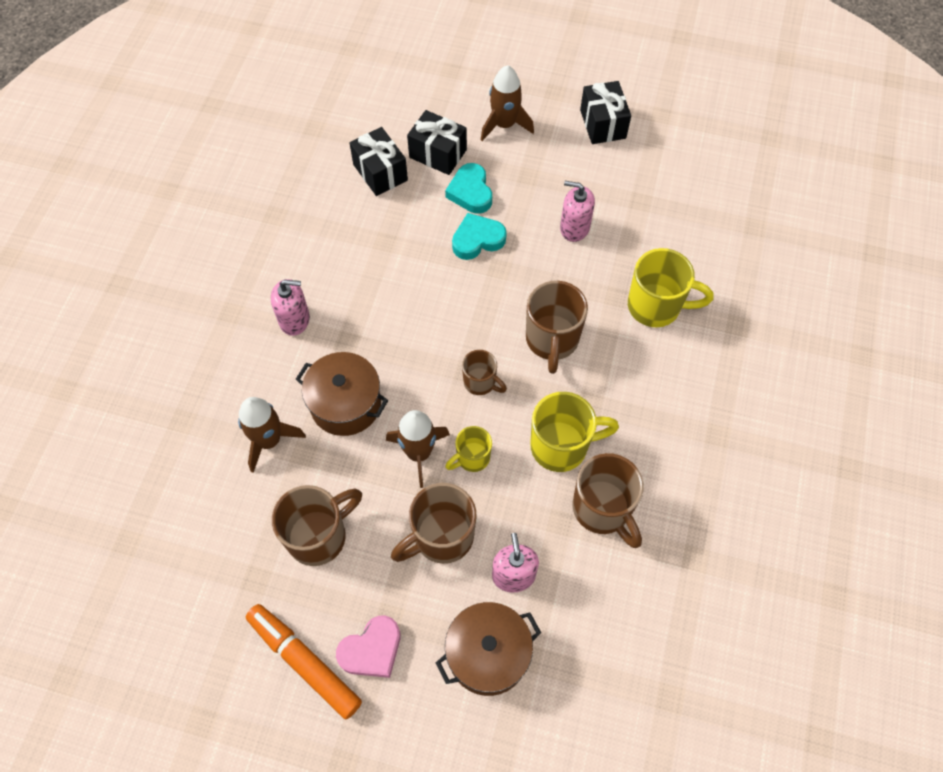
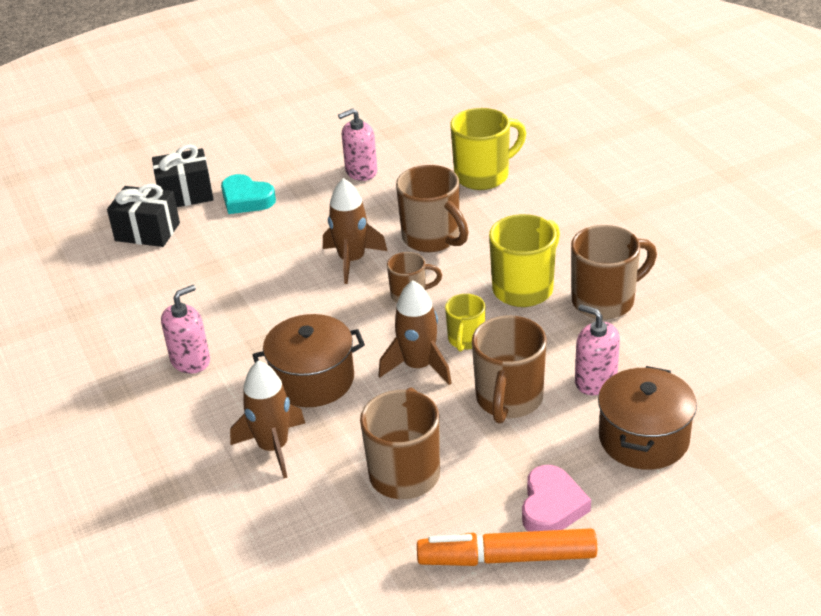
camera: 40 degrees left, 25 degrees down
turquoise heart [452,213,507,260] -> none
brown rocket [481,65,534,141] -> brown rocket moved to [323,178,387,284]
brown mug [573,453,644,548] -> brown mug turned 45 degrees counterclockwise [571,225,657,319]
black gift [580,81,631,144] -> none

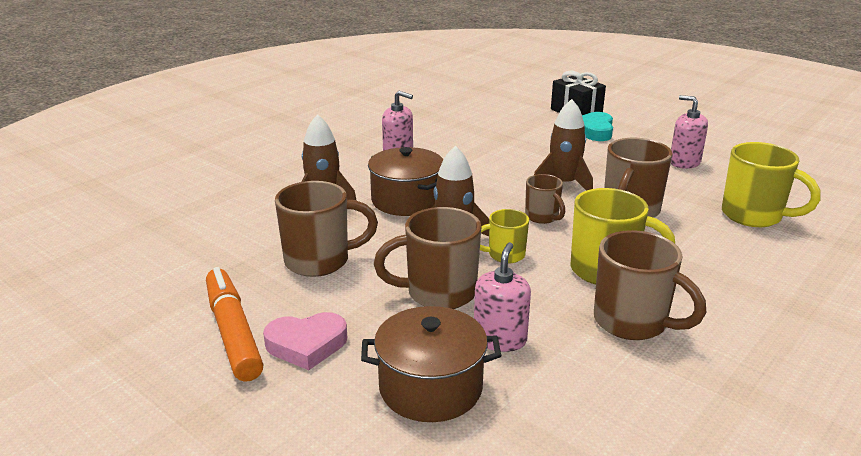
camera: 65 degrees right, 10 degrees down
black gift [107,184,180,247] -> none

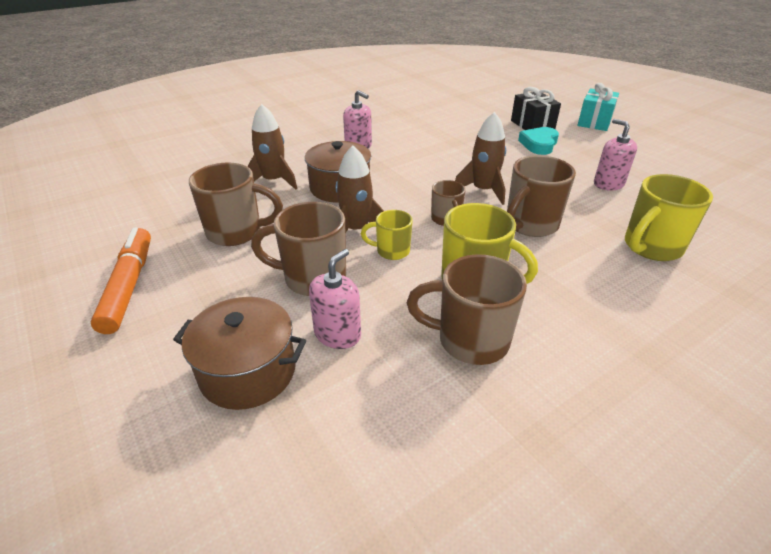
camera: 15 degrees right, 10 degrees up
pink heart [263,312,347,370] -> none
brown mug [594,230,706,340] -> brown mug turned 135 degrees clockwise [407,254,527,365]
yellow mug [722,142,821,227] -> yellow mug turned 90 degrees clockwise [625,174,713,261]
none -> turquoise gift [577,83,619,131]

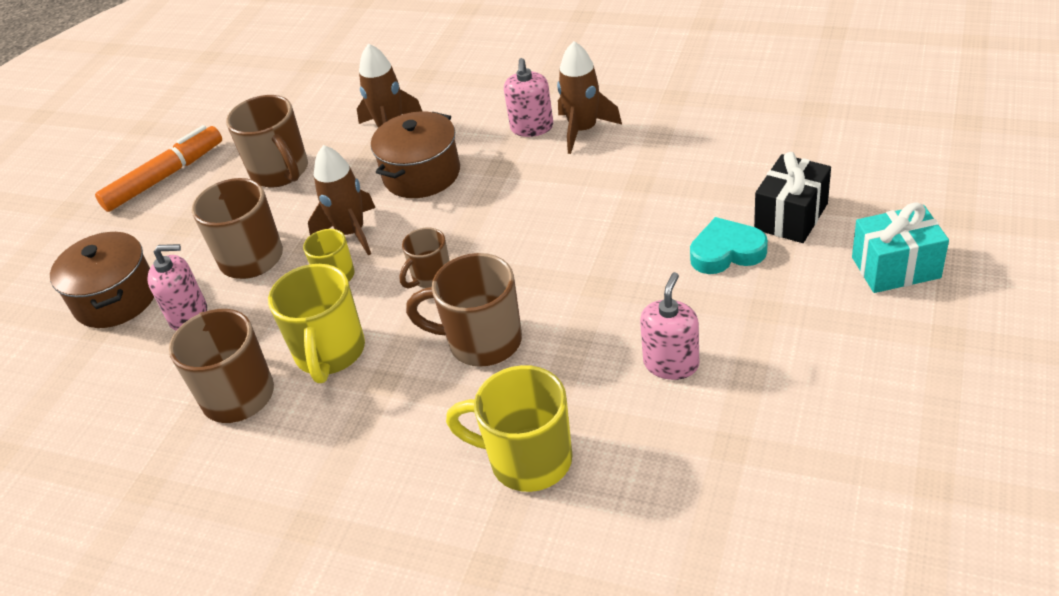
camera: 60 degrees right, 5 degrees up
brown rocket [455,112,506,205] -> brown rocket moved to [557,41,622,154]

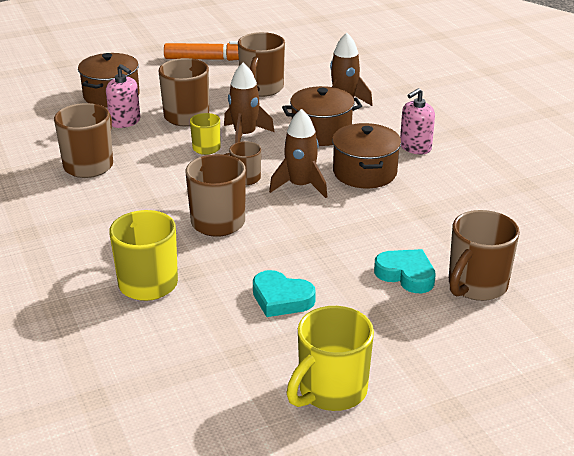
camera: 40 degrees right, 10 degrees down
yellow mug [268,264,365,383] -> yellow mug moved to [286,306,374,411]
brown rocket [557,41,622,154] -> brown rocket moved to [269,109,327,198]
pink soap dispenser [640,272,699,380] -> turquoise heart [253,270,316,317]
black gift [754,152,831,243] -> brown mug [449,210,520,301]
turquoise gift [852,203,949,293] -> none
none -> brown pot [332,123,401,188]

